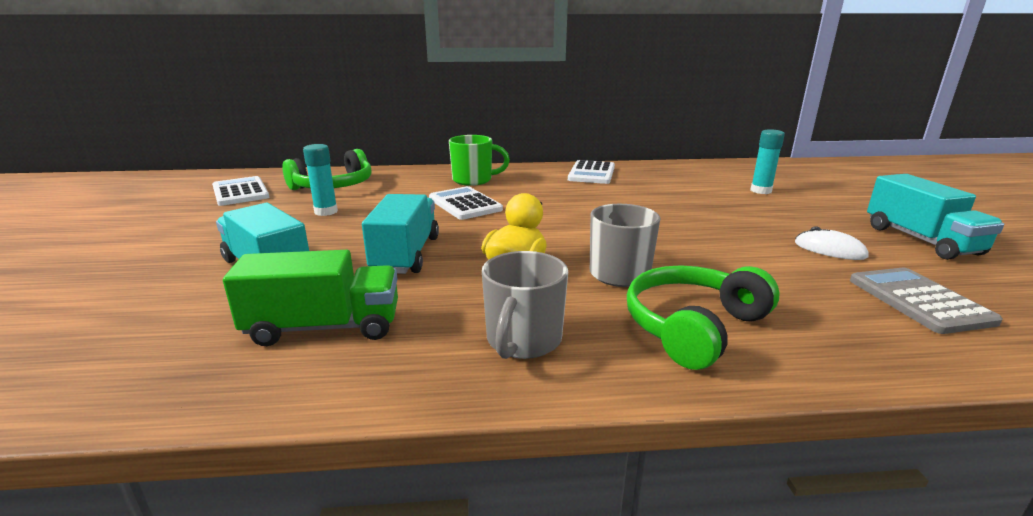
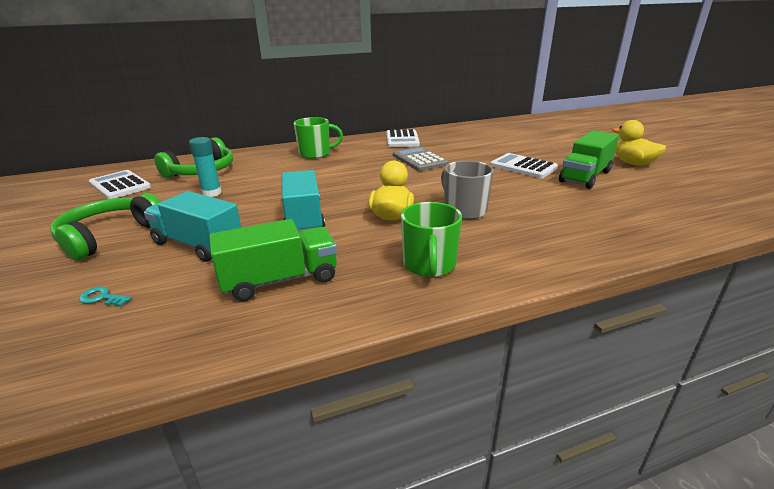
camera: 15 degrees left, 5 degrees up
white calculator [429,186,503,220] -> white calculator moved to [490,153,558,179]
grey mug [482,251,568,359] -> green mug [401,202,462,278]
green headphones [627,265,780,370] -> green headphones moved to [50,193,160,261]
turquoise glue stick [750,129,785,194] -> none
white mouse [795,227,869,260] -> green truck [559,131,619,189]
grey calculator [850,268,1003,334] -> grey calculator moved to [393,147,449,171]
turquoise truck [867,174,1004,260] -> yellow duck [612,120,666,166]
none -> turquoise key [79,287,132,306]

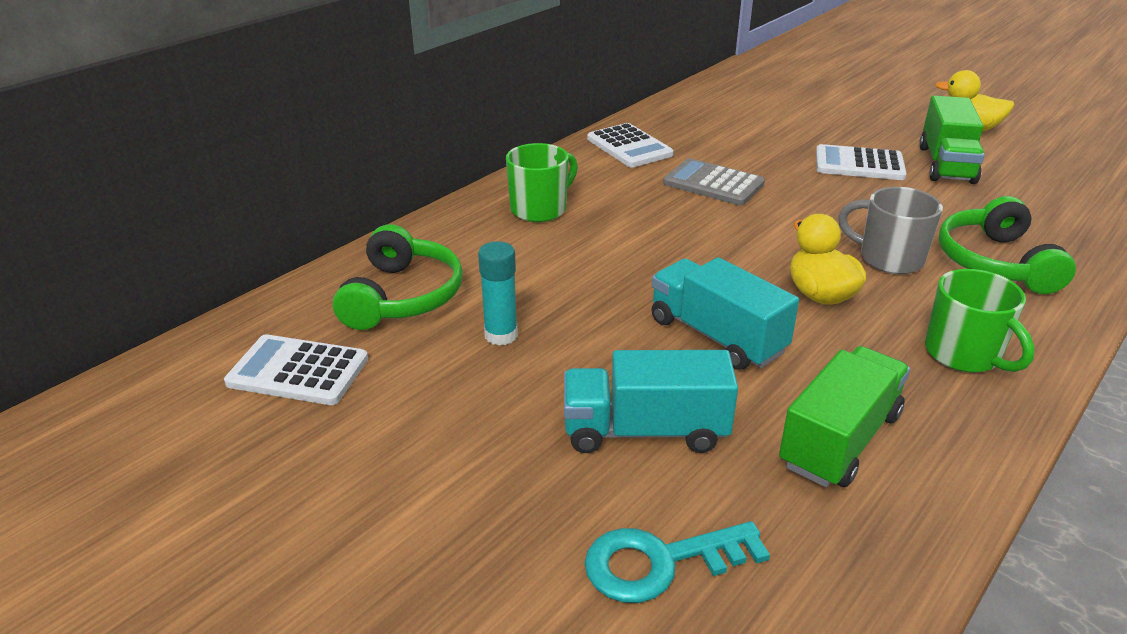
camera: 30 degrees left, 5 degrees up
green headphones [50,193,160,261] -> green headphones moved to [938,196,1076,294]
turquoise key [79,287,132,306] -> turquoise key [584,521,770,603], size x2.11

